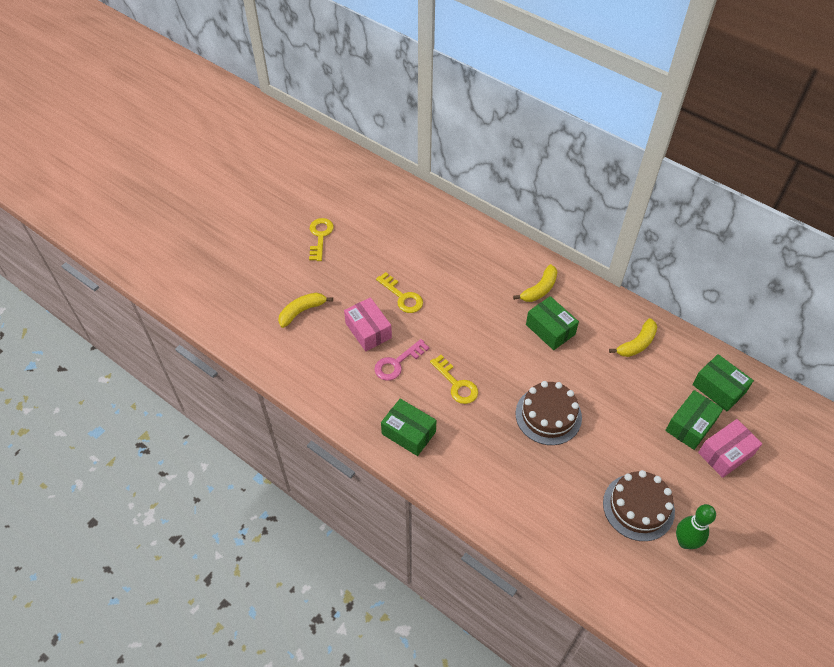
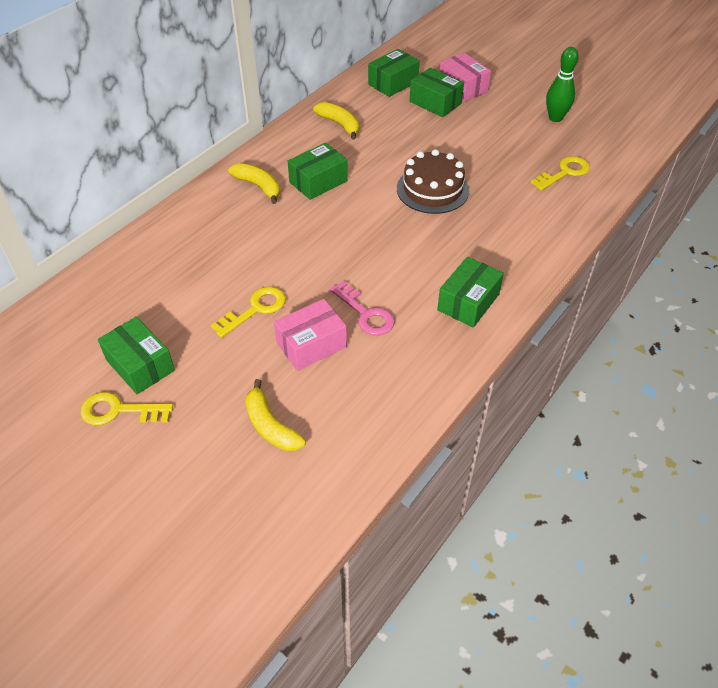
camera: 90 degrees left, 5 degrees down
yellow key [430,355,478,404] -> yellow key moved to [531,156,590,191]
brown cake [603,470,675,541] -> none
none -> green box [98,317,175,394]

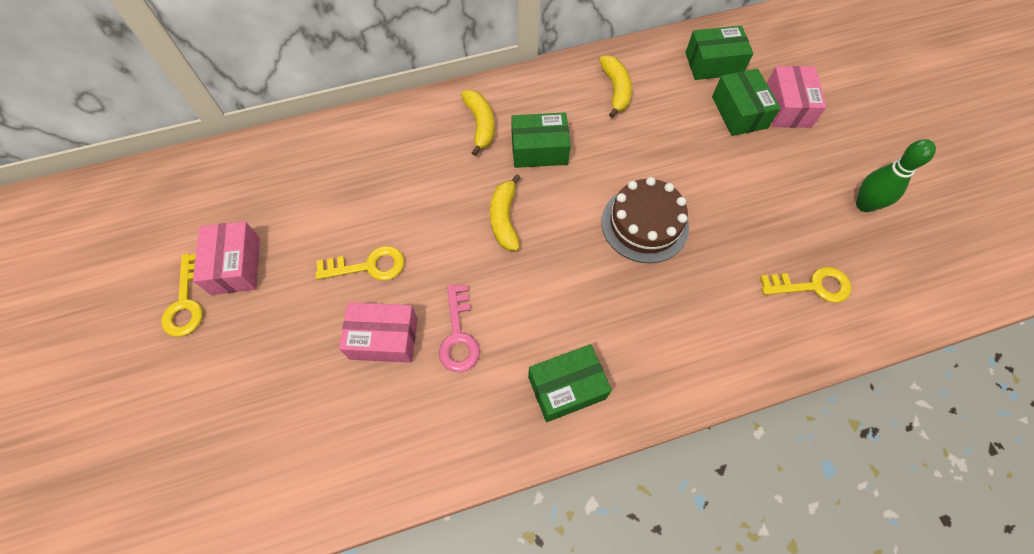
camera: 35 degrees right, 15 degrees up
yellow key [80,392,173,425] -> yellow key turned 135 degrees counterclockwise [161,254,203,337]
green box [98,317,175,394] -> pink box [193,221,260,295]
yellow banana [245,379,306,451] -> yellow banana moved to [490,174,521,251]

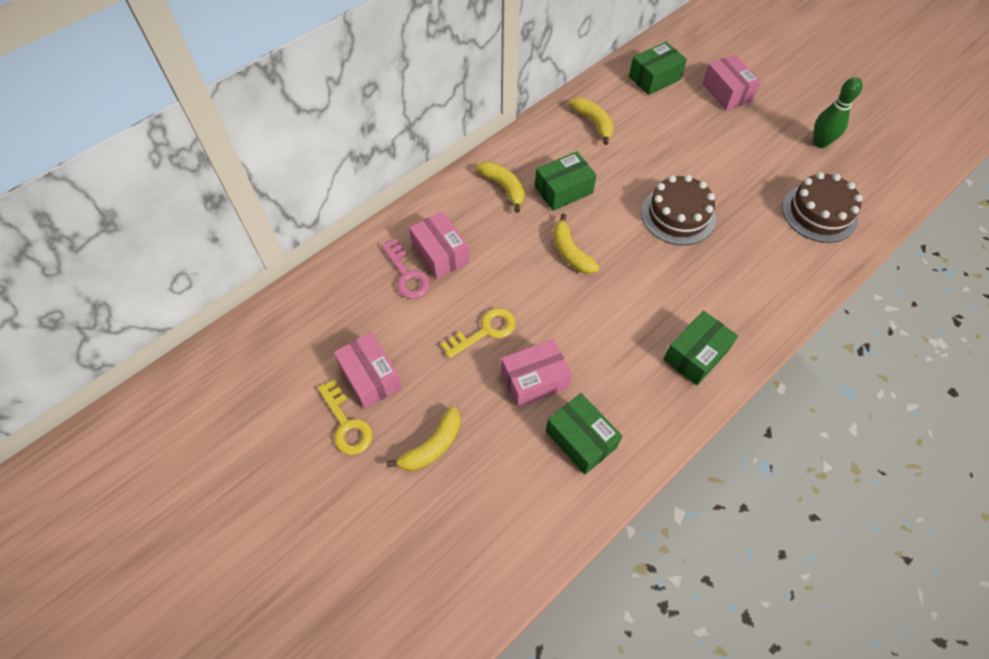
camera: 25 degrees left, 5 degrees down
pink key [439,285,480,372] -> pink key moved to [381,239,430,299]
green box [712,69,780,136] -> green box moved to [546,393,622,474]
yellow key [760,267,852,303] -> brown cake [782,172,863,243]
none -> yellow banana [387,406,461,471]
none -> pink box [409,211,469,279]

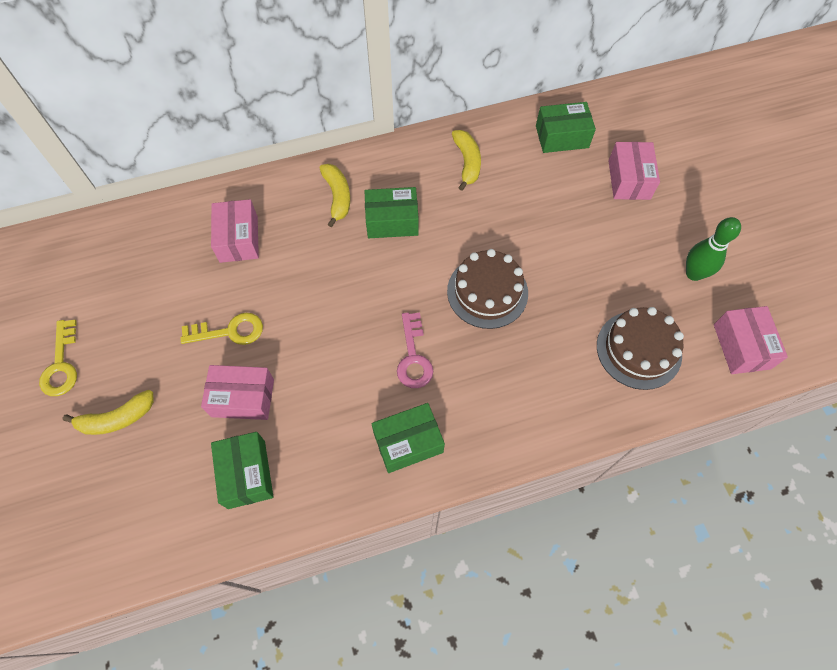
camera: 25 degrees right, 5 degrees up
pink box [334,332,402,409] -> pink box moved to [714,306,788,374]
pink key [381,239,430,299] -> pink key moved to [397,312,433,388]
yellow banana [553,214,599,274] -> none

